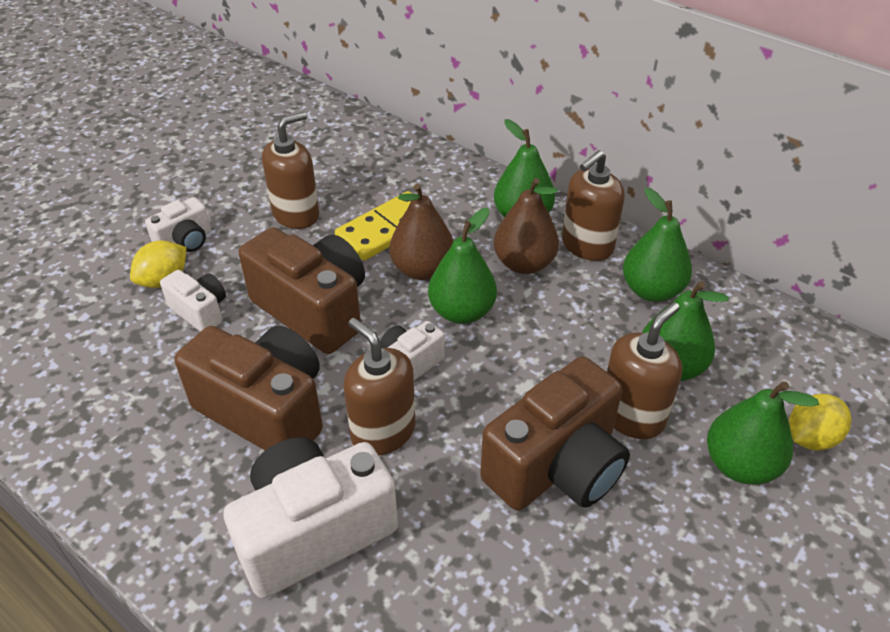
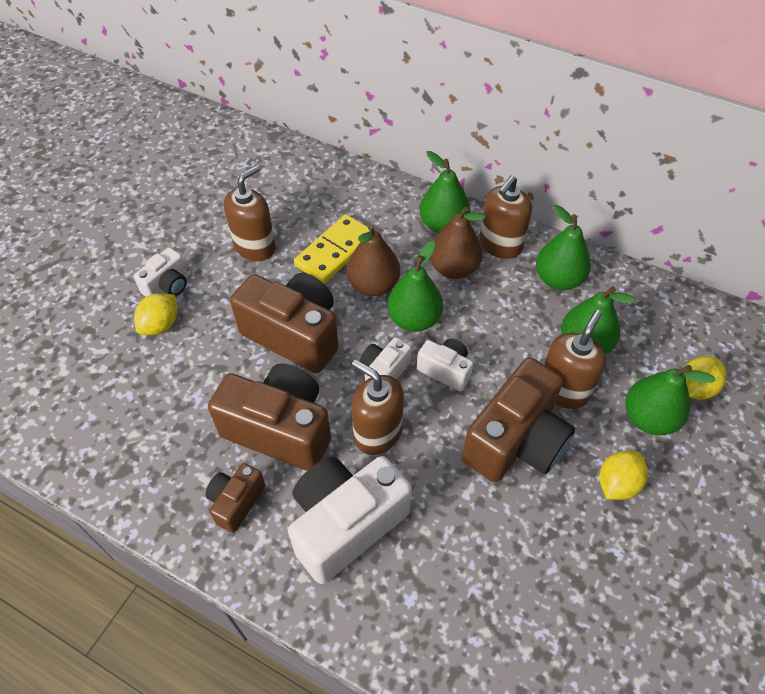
camera: 10 degrees left, 10 degrees up
white camera [160,270,226,332] -> white camera moved to [417,339,473,391]
none -> brown camera [205,463,265,533]
none -> yellow lemon [599,451,648,500]

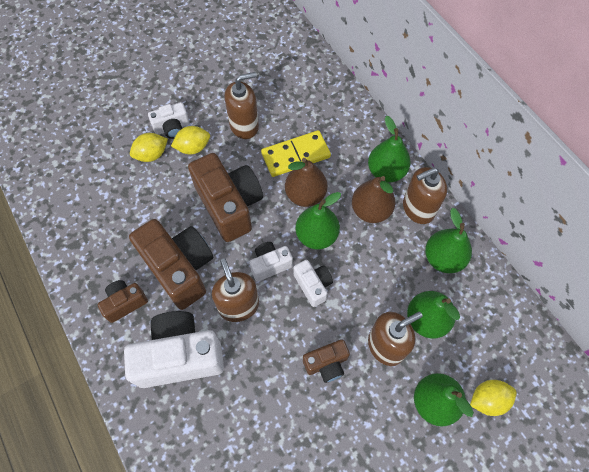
camera: 30 degrees right, 10 degrees up
brown camera [462,357,575,482] -> brown camera [303,339,350,383], size x0.51
yellow lemon [599,451,648,500] -> yellow lemon moved to [171,126,210,154]

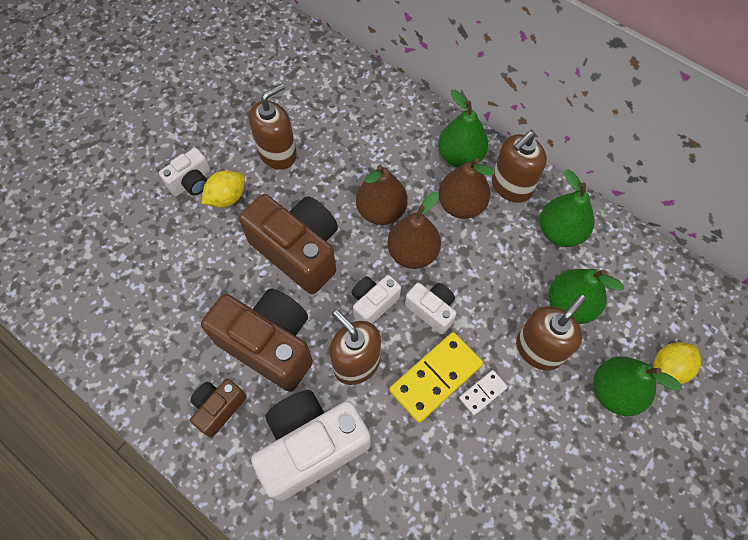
camera: 20 degrees left, 0 degrees up
yellow lemon [130,133,168,162] -> none
yellow domino [261,130,331,177] -> yellow domino moved to [389,332,483,423]
green pear [295,192,341,249] -> brown pear [387,192,441,269]
brown camera [303,339,350,383] -> white domino [459,370,508,415]

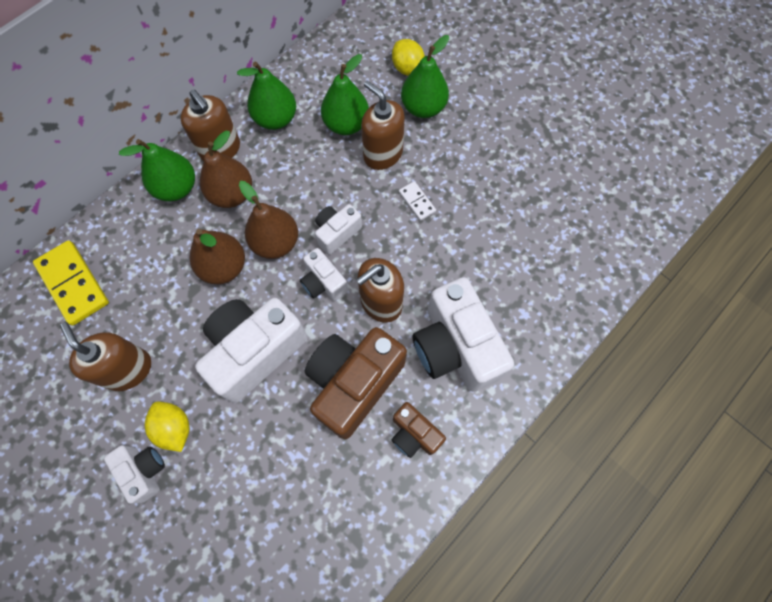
camera: 85 degrees left, 5 degrees up
brown camera [239,194,338,295] -> white camera [195,298,308,403]
yellow domino [389,332,483,423] -> yellow domino moved to [33,240,109,325]

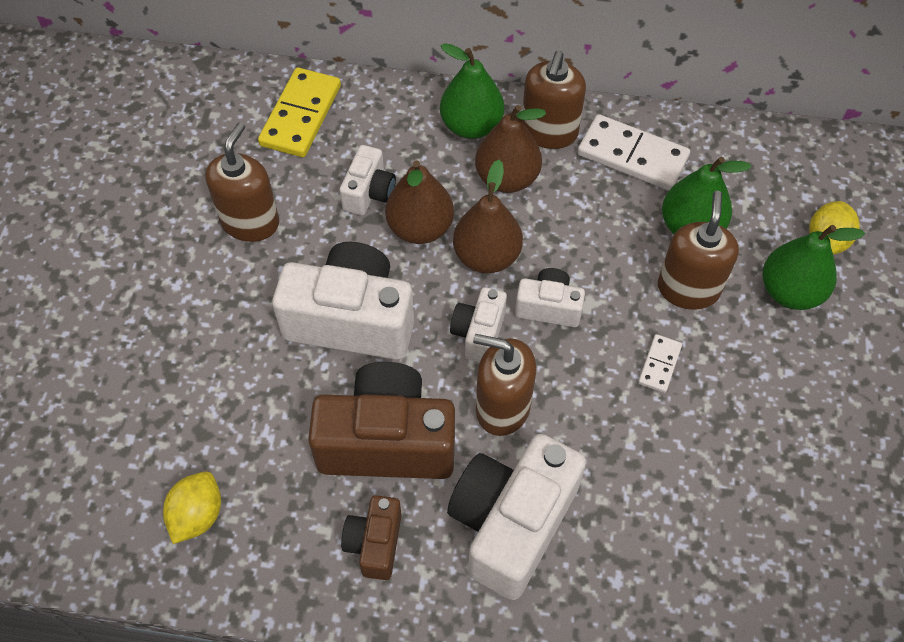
camera: 55 degrees right, 10 degrees down
white camera [104,445,165,504] -> white camera moved to [339,145,396,215]
yellow lemon [145,402,189,452] -> yellow lemon moved to [163,471,221,544]
green pear [237,61,296,130] -> white domino [577,114,690,190]

